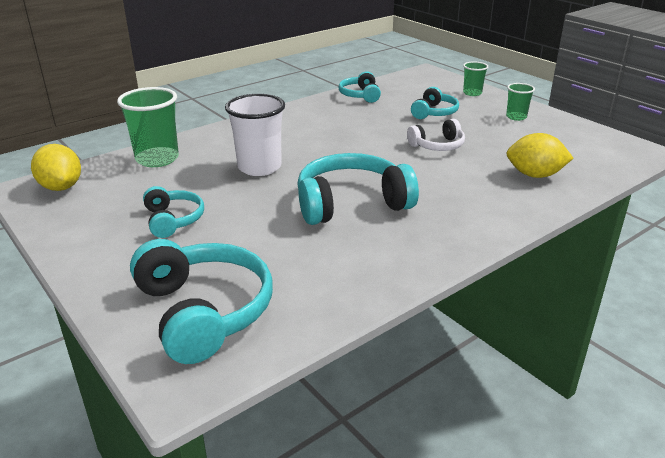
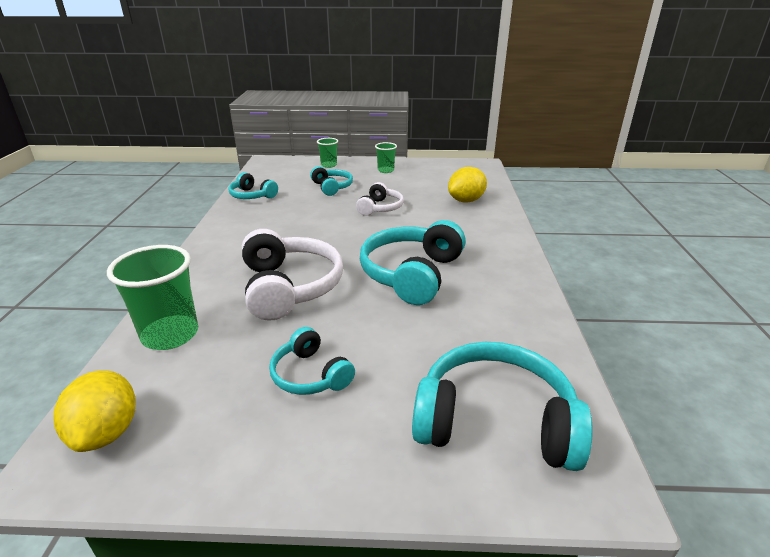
camera: 50 degrees left, 0 degrees up
yellow lemon [31,144,81,191] -> yellow lemon turned 75 degrees clockwise [53,370,136,452]
turquoise headphones [143,186,204,238] -> turquoise headphones turned 150 degrees counterclockwise [269,327,355,395]
white cup [225,94,285,176] -> white headphones [242,229,343,321]

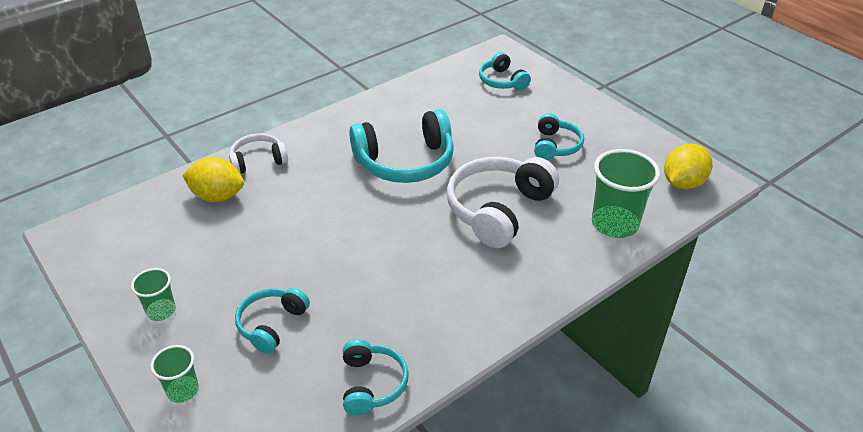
camera: 130 degrees left, 10 degrees up
white headphones [356,182,404,216] -> white headphones moved to [229,133,288,173]
turquoise headphones [412,342,593,471] -> turquoise headphones [479,52,531,90], size x0.56

